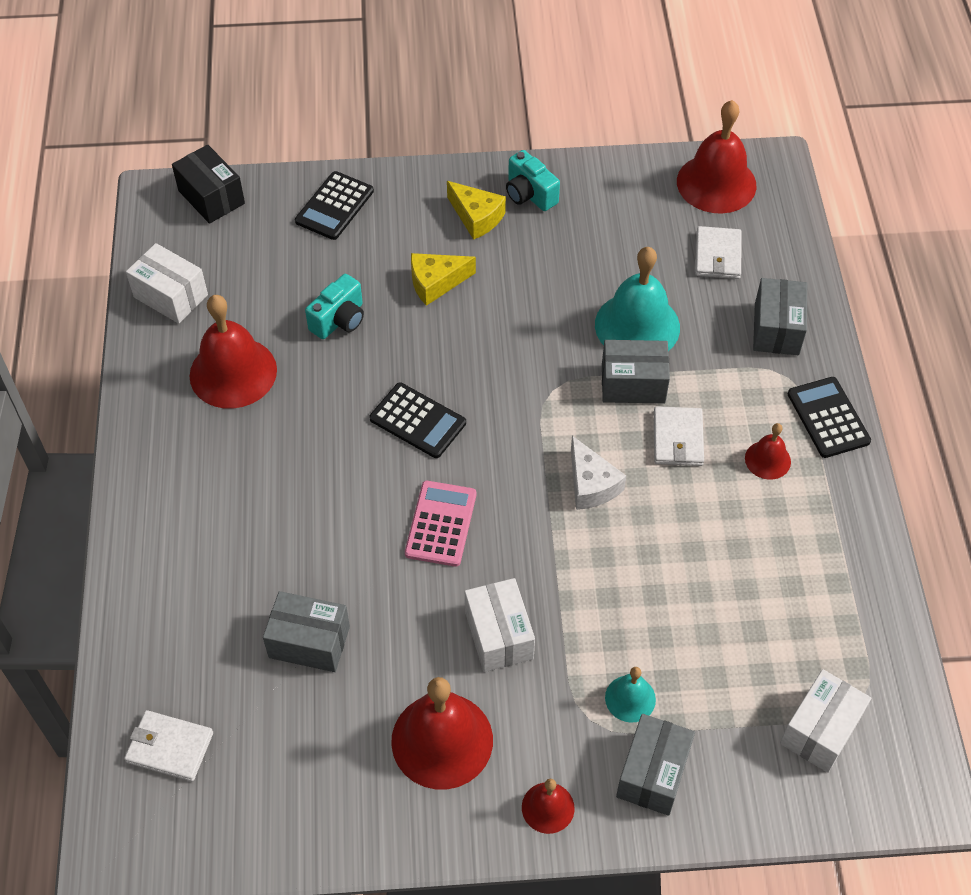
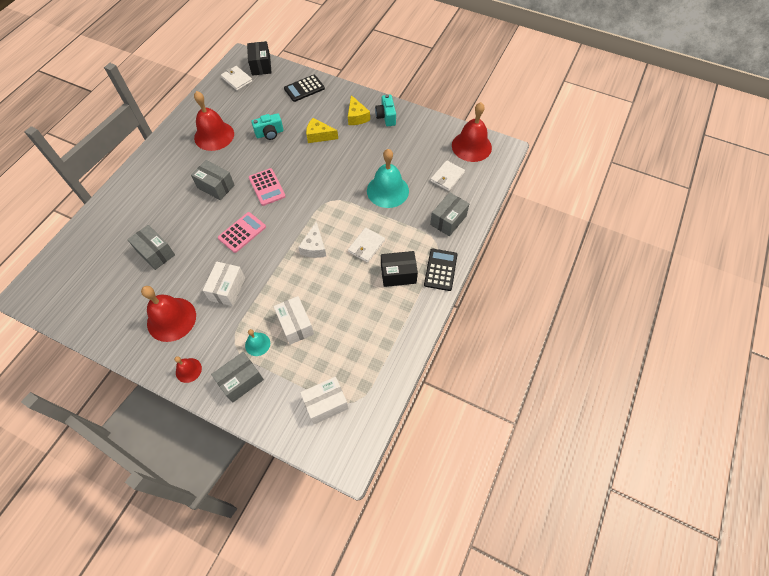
camera: 30 degrees right, 5 degrees up
white wallet [124,710,213,782] -> white wallet moved to [221,66,252,91]
white box [126,243,208,324] -> white box moved to [273,296,314,345]
black calculator [369,382,466,458] -> pink calculator [249,168,286,206]
grey box [602,340,670,404] -> grey box moved to [191,160,234,200]
red bell [745,423,791,480] -> black box [381,251,418,287]

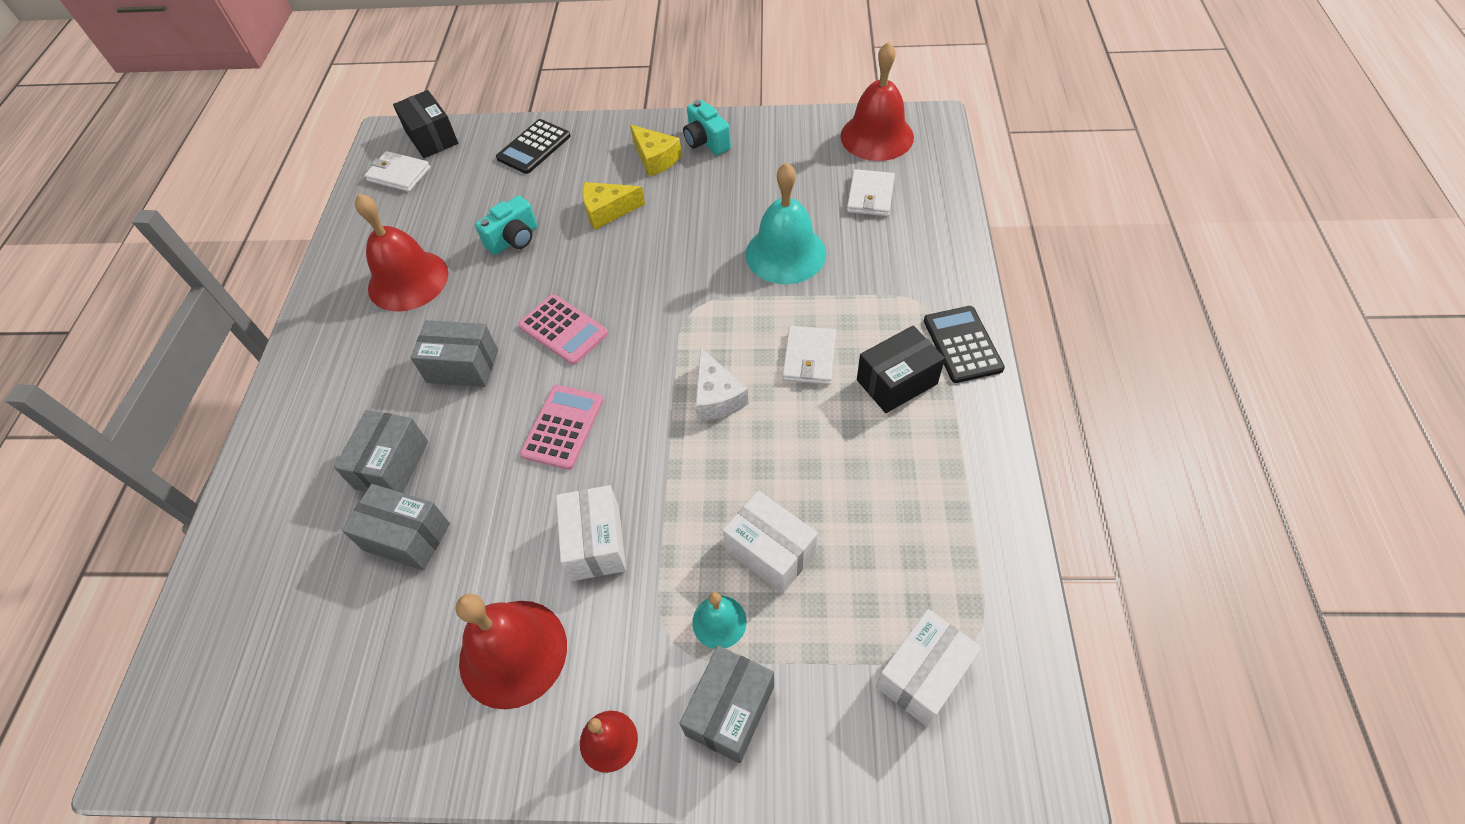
camera: 20 degrees left, 5 degrees down
grey box [430,192,469,236] -> grey box moved to [334,410,428,493]

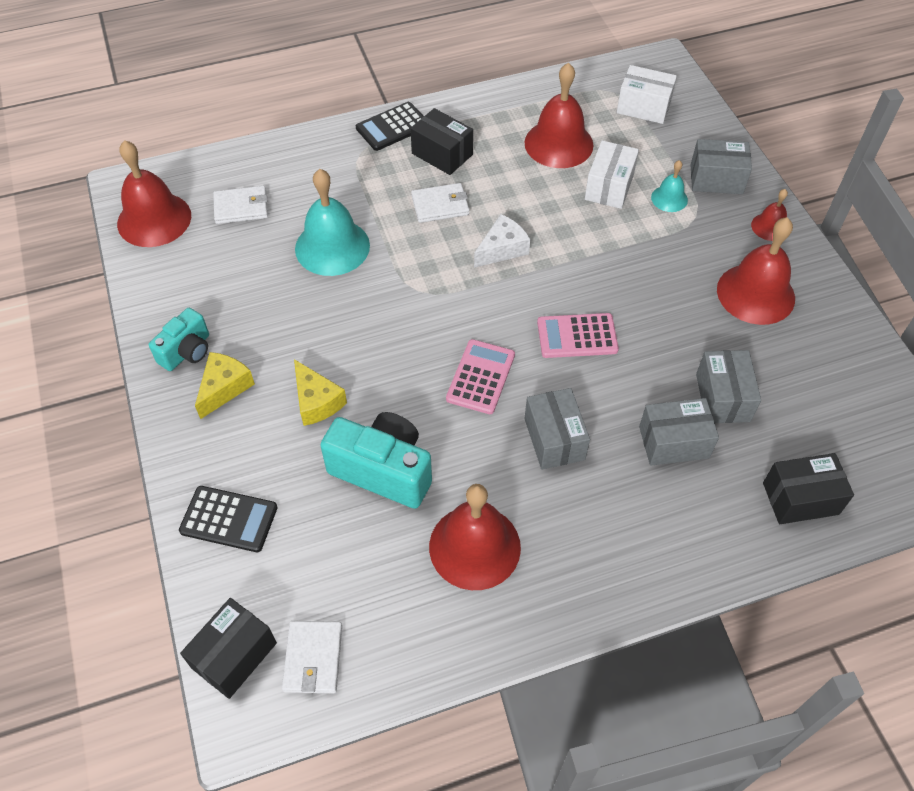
camera: 115 degrees left, 0 degrees up
turquoise camera [475,196,537,255] -> turquoise camera [320,412,432,509], size x1.65
white box [556,485,626,581] -> none
none -> red bell [524,63,594,168]
none -> black box [763,453,854,524]

